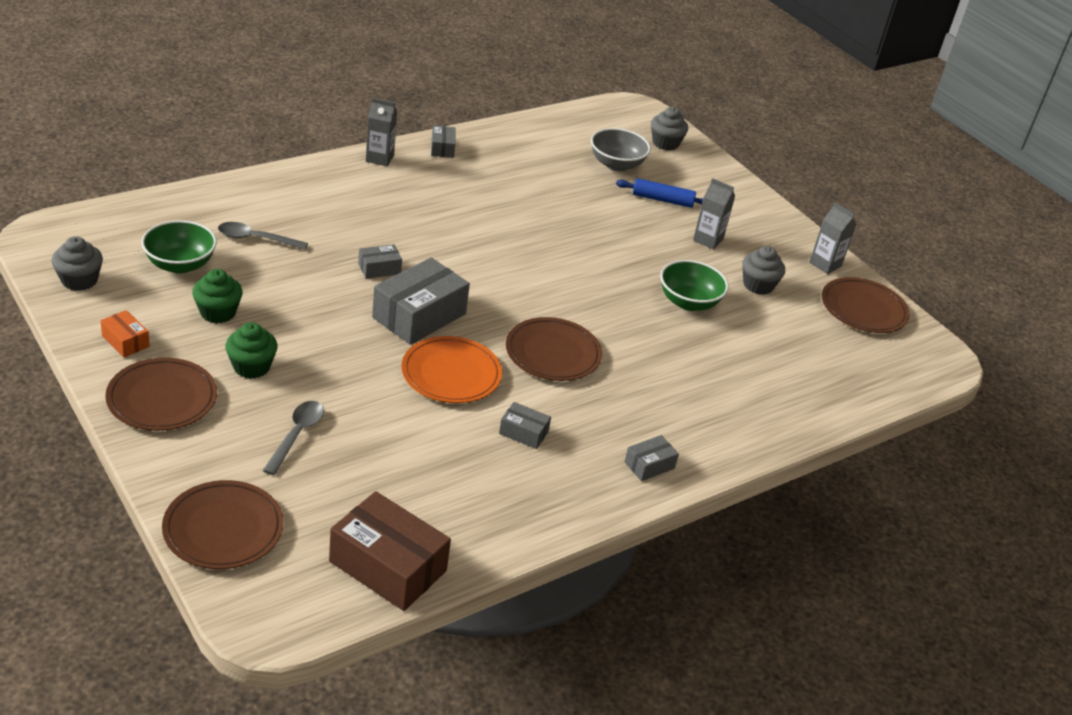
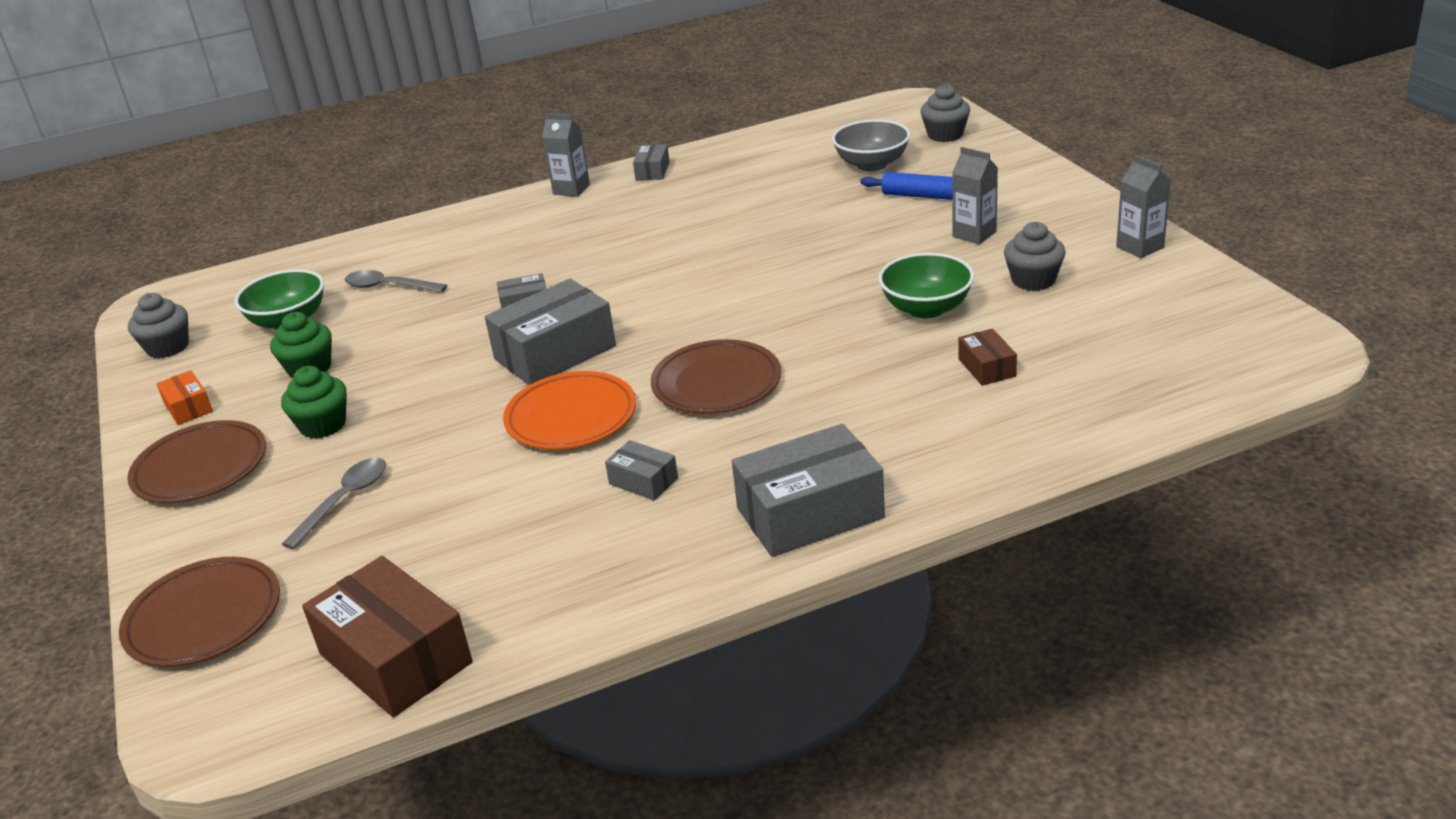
camera: 20 degrees right, 5 degrees down
grey box [625,435,679,481] -> grey box [732,424,885,557], size x2.04
brown plate [822,277,910,333] -> none
none -> brown box [959,329,1017,386]

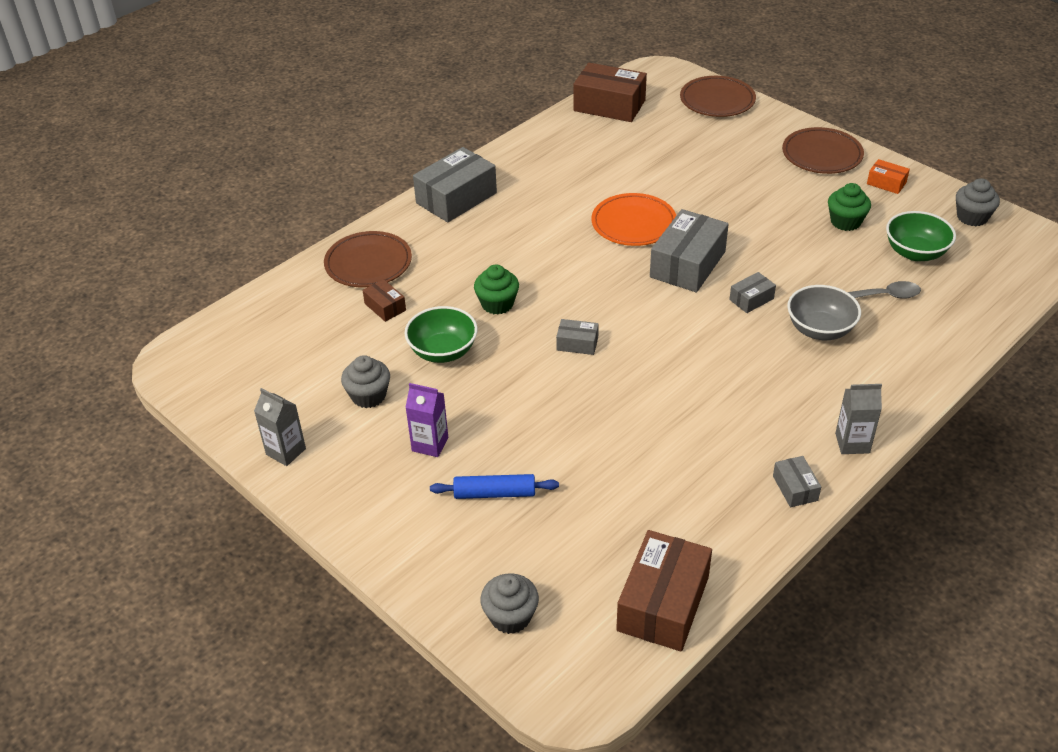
camera: 155 degrees right, 10 degrees up
green cupcake [281,366,347,439] -> green cupcake moved to [474,264,519,315]
grey spoon [282,458,386,549] -> none
grey box [605,440,678,500] -> grey box moved to [556,319,599,355]
brown plate [651,339,781,414] -> brown plate moved to [324,231,412,287]
grey bowl [832,119,911,171] -> grey bowl moved to [787,285,861,340]
grey carton [952,147,998,244] -> purple carton [405,383,448,457]
none -> brown box [616,530,712,652]

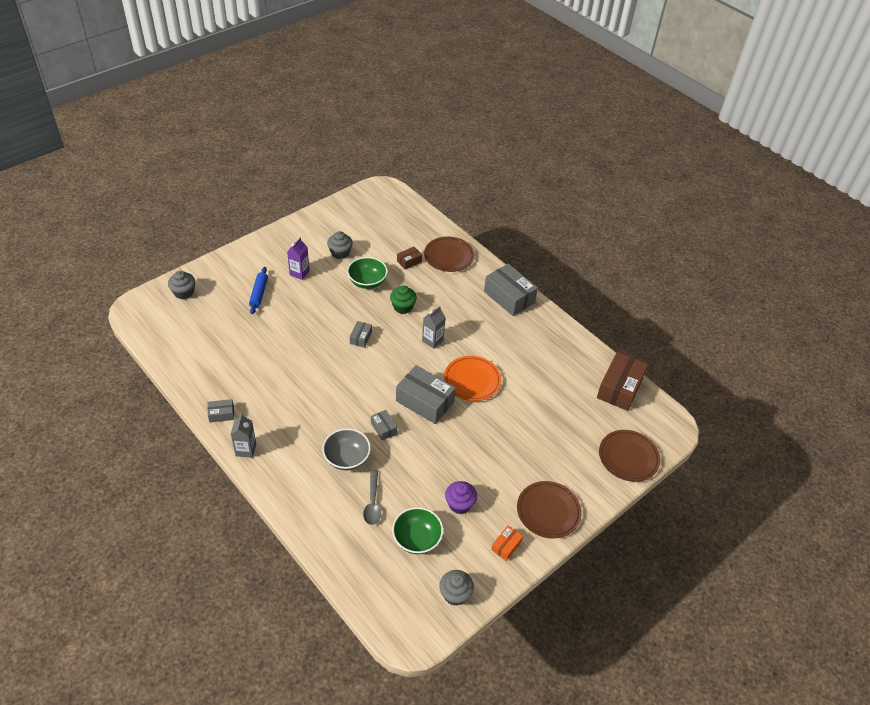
camera: 90 degrees right, 5 degrees up
grey carton [254,388,306,466] -> grey carton moved to [422,306,446,349]
brown box [616,530,712,652] -> none
green cupcake [828,183,871,231] -> purple cupcake [445,481,477,514]

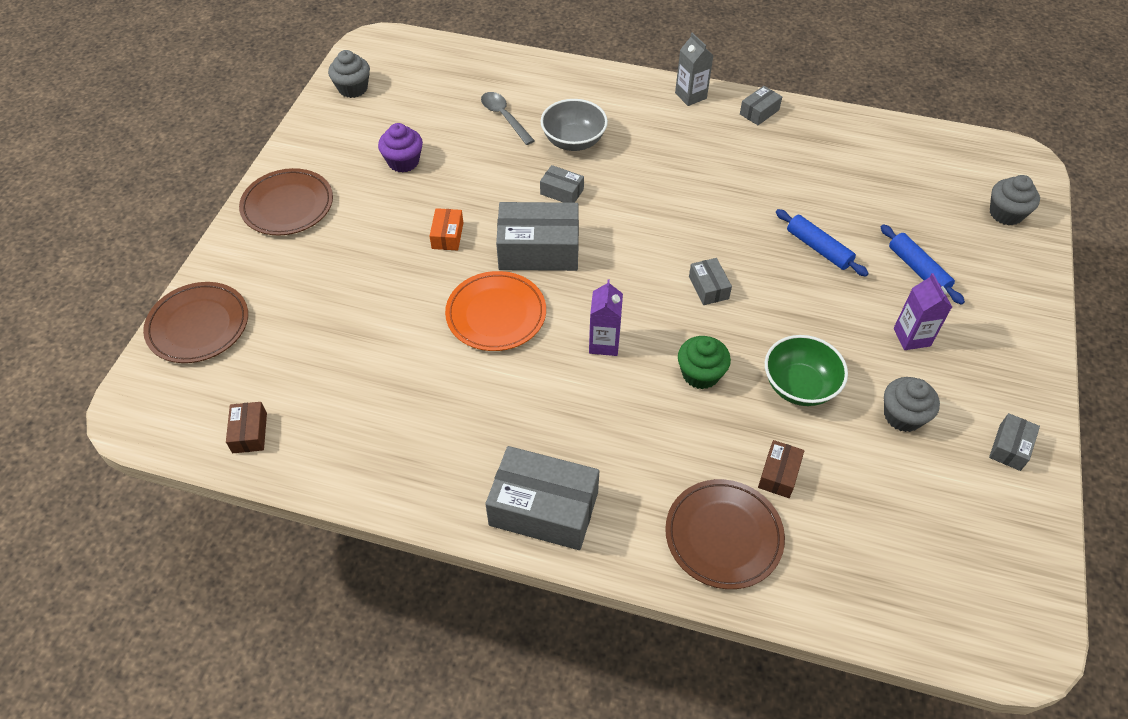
camera: 150 degrees right, 5 degrees up
green bowl [392,507,443,554] -> none
grey carton [422,306,446,349] -> purple carton [589,279,623,356]
orange box [491,526,523,561] -> orange box moved to [430,208,463,251]
brown box [597,352,648,411] -> brown box [226,402,267,453], size x0.49
none -> blue rolling pin [776,209,869,276]
none -> grey box [989,413,1040,471]

